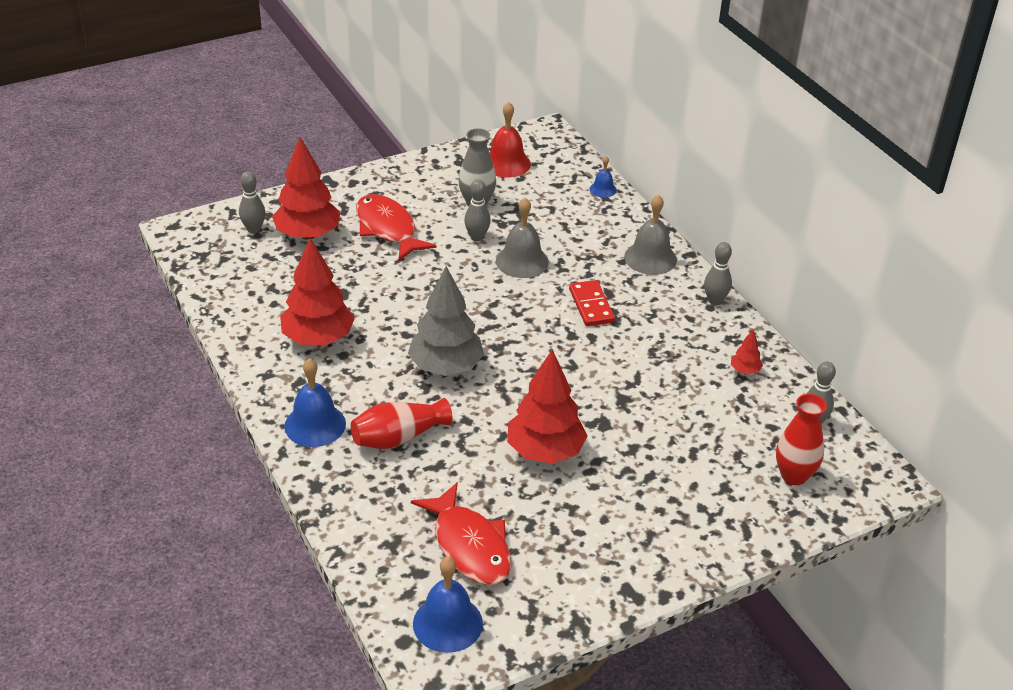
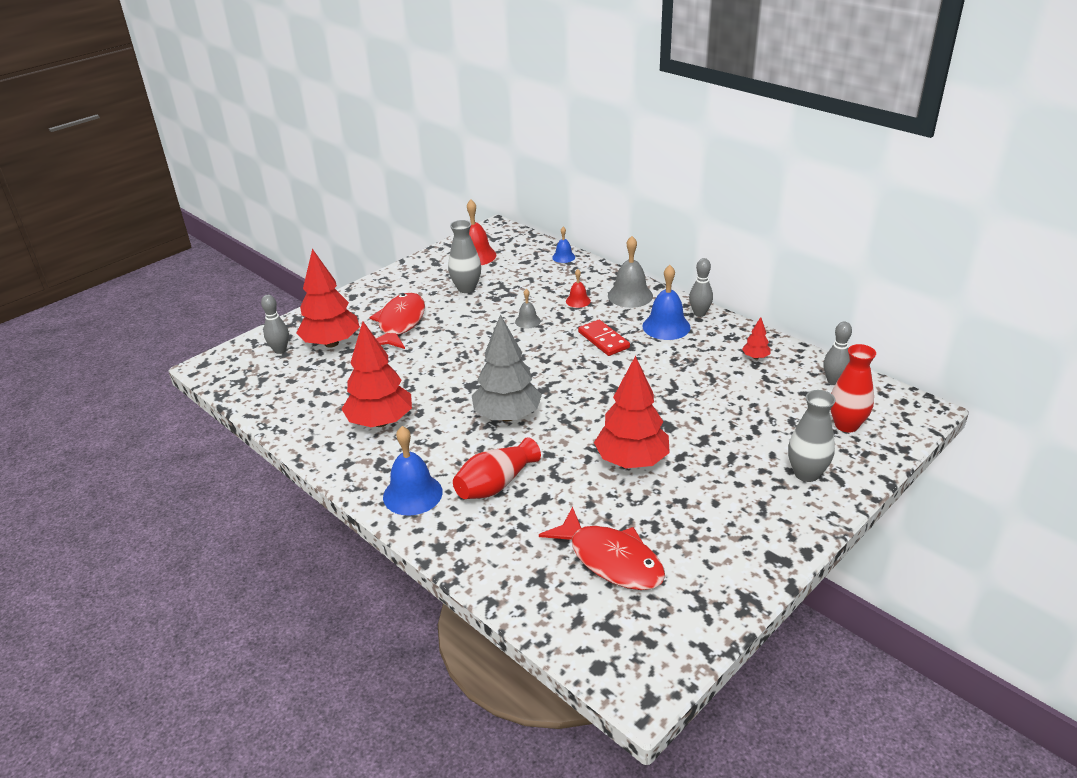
camera: 15 degrees left, 5 degrees down
red fish [356,194,436,261] -> red fish turned 60 degrees clockwise [369,293,425,349]
blue bell [413,557,483,653] -> blue bell moved to [643,265,690,340]
grey bowling pin [464,179,491,241] -> none
grey bell [496,197,549,278] -> grey bell [515,289,541,328], size x0.55
none -> red bell [566,269,591,308]
none -> grey vase [788,390,836,482]

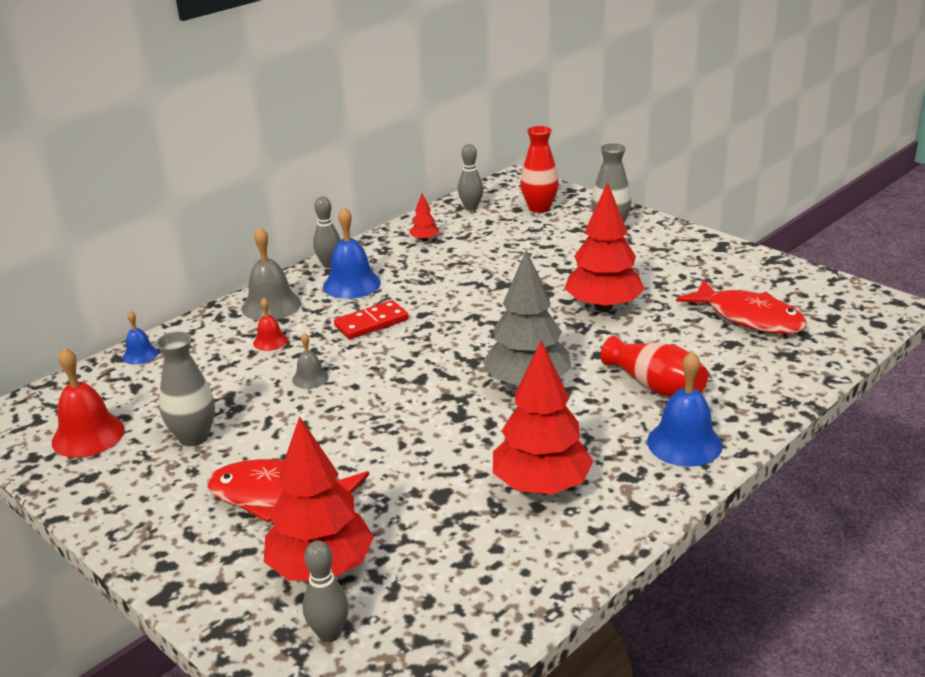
camera: 90 degrees left, 5 degrees down
red fish [539,506,665,590] -> red fish turned 90 degrees clockwise [676,279,808,334]

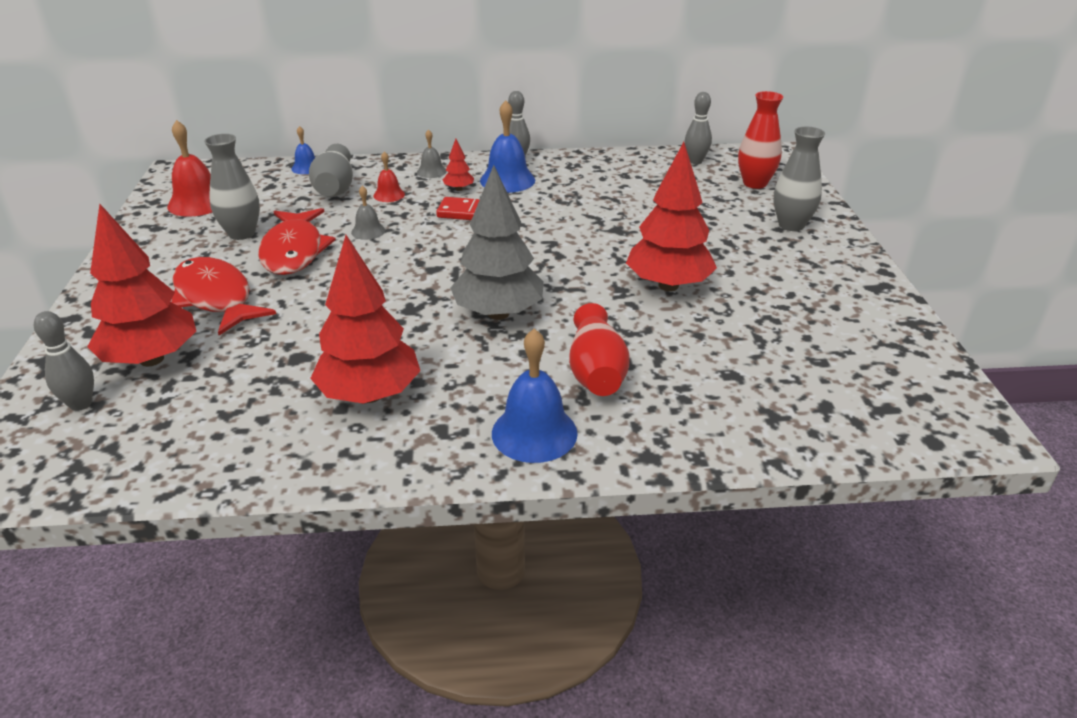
camera: 40 degrees right, 5 degrees up
grey bell [242,226,301,321] -> grey bell [417,129,447,178], size x0.55
red tree [409,193,439,241] -> red tree moved to [443,139,474,191]
red fish [676,279,808,334] -> red fish moved to [258,208,336,275]
none -> grey vase [309,144,353,197]

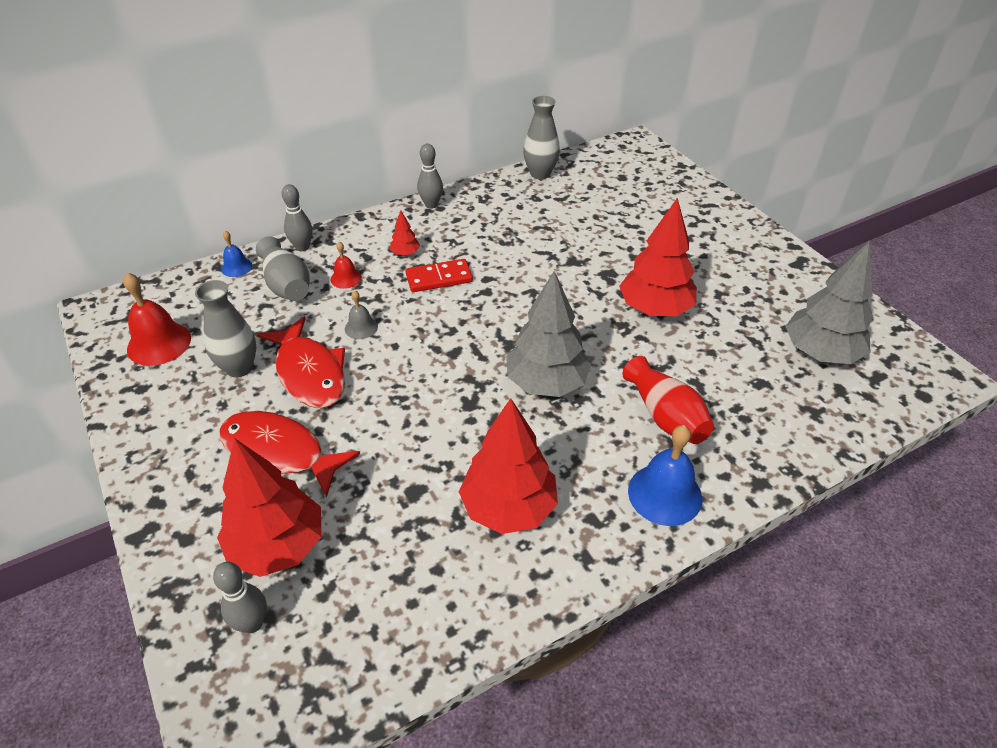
camera: 25 degrees left, 10 degrees up
grey bell [417,129,447,178] -> none
blue bell [480,100,535,193] -> none
grey bowling pin [685,92,712,164] -> grey bowling pin moved to [282,184,312,251]
red vase [738,91,783,189] -> none
grey vase [774,127,825,231] -> grey vase moved to [523,96,560,179]
none -> grey tree [785,241,873,364]

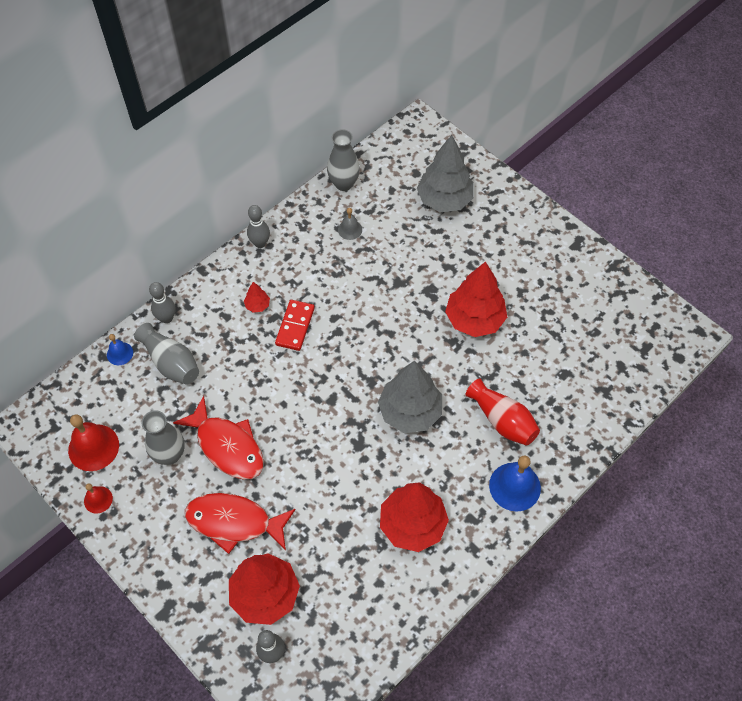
camera: 15 degrees left, 15 degrees up
red bell [331,242,362,289] -> red bell moved to [84,484,113,514]
grey bell [345,290,378,339] -> grey bell moved to [338,208,362,240]
red domino [405,259,473,292] -> red domino turned 45 degrees counterclockwise [275,300,315,351]
grey tree [785,241,873,364] -> grey tree moved to [417,135,474,212]

